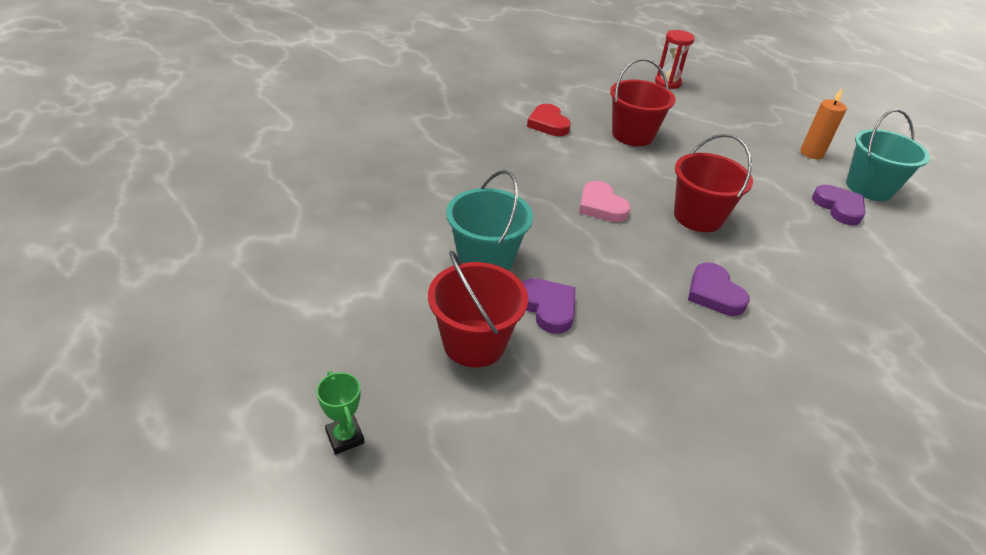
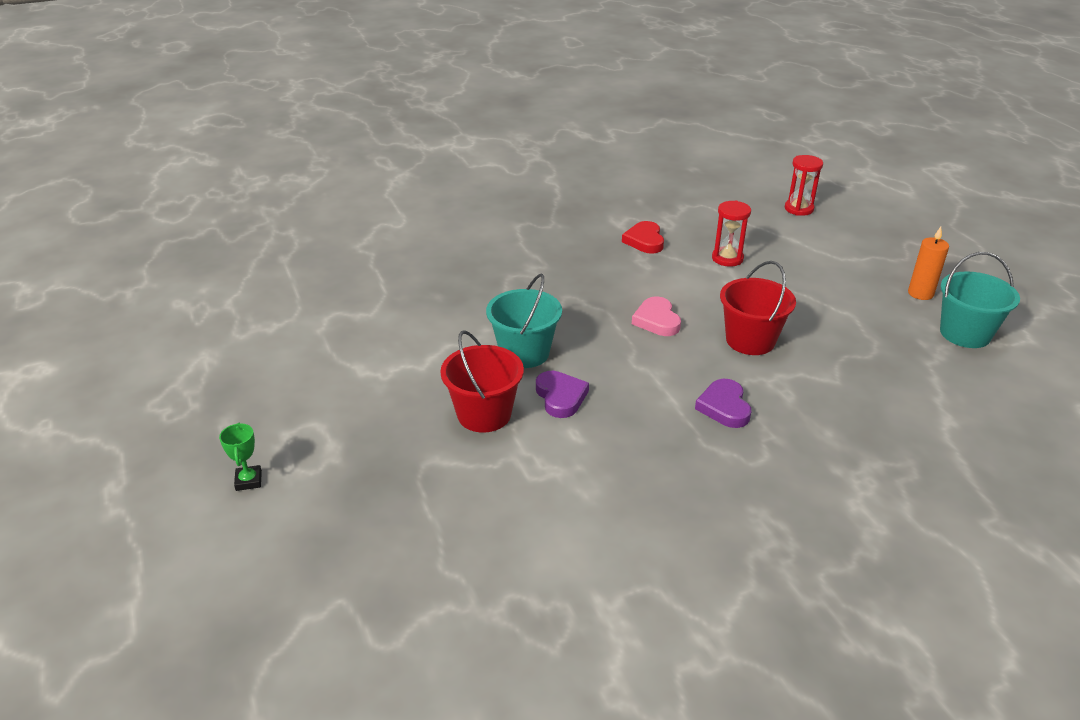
camera: 20 degrees right, 5 degrees down
green trophy [316,371,365,454] -> green trophy moved to [219,423,262,491]
red bucket [610,58,675,146] -> red hourglass [712,201,751,267]
purple heart [812,185,866,225] -> none

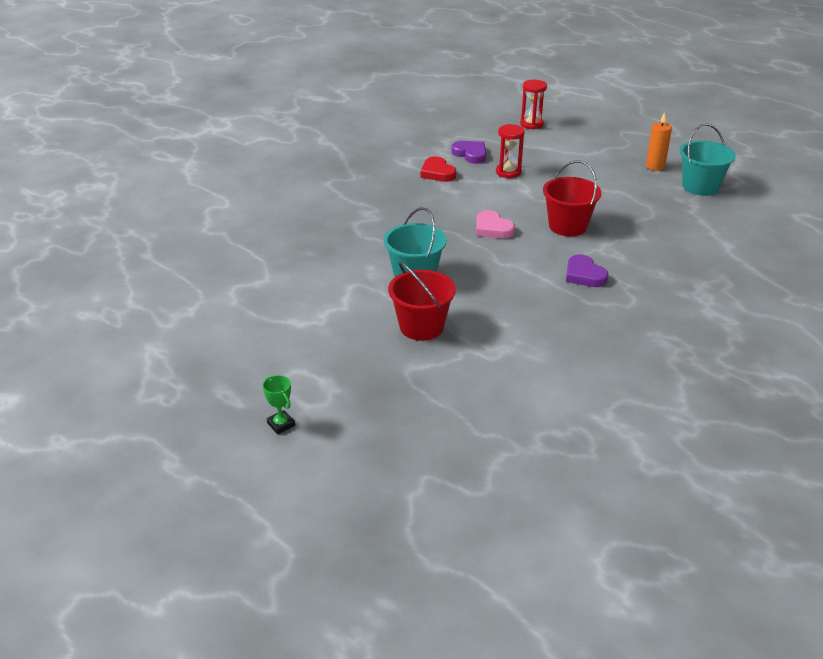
camera: 25 degrees left, 0 degrees up
purple heart [536,371,589,418] -> purple heart moved to [451,141,486,164]

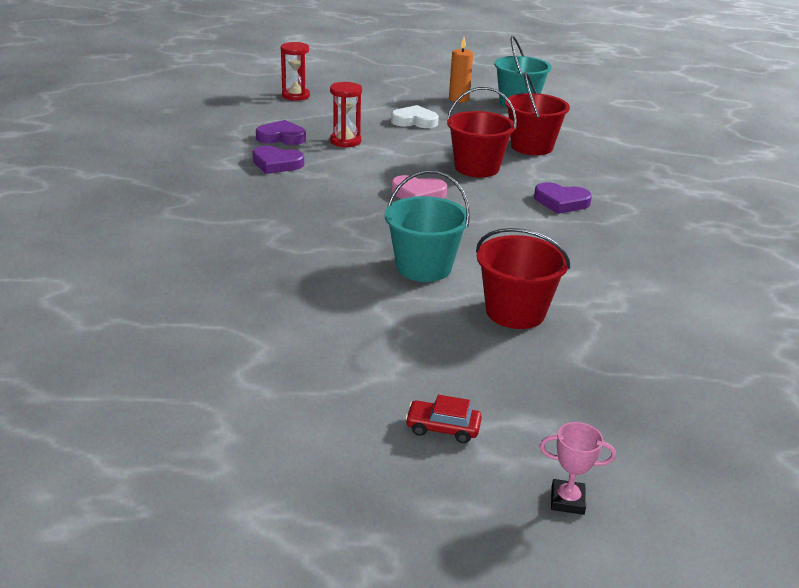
camera: 45 degrees left, 5 degrees down
green trophy [263,375,295,434] -> pink trophy [540,422,616,515]
red heart [421,156,456,182] -> purple heart [253,146,304,174]
none -> white heart [391,105,439,128]
none -> red car [405,395,482,443]
none -> red bucket [505,72,570,155]

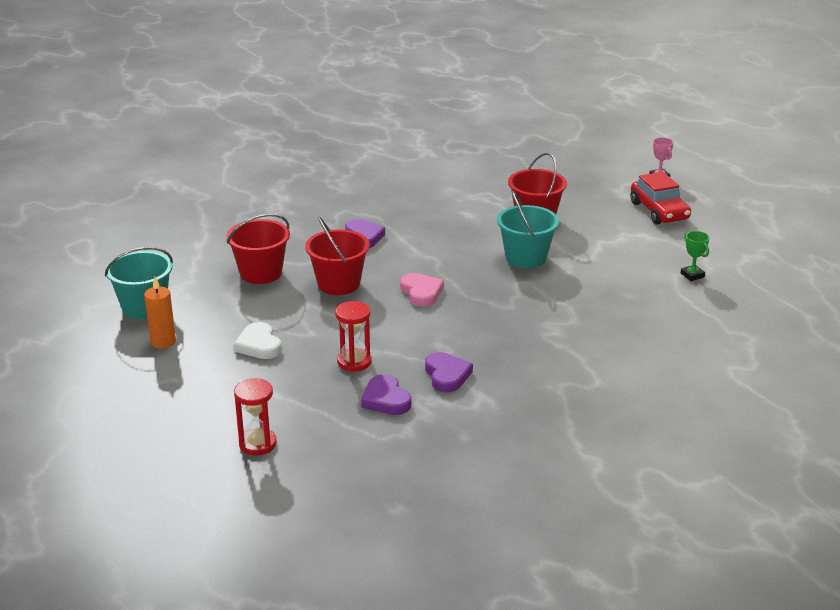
camera: 120 degrees left, 0 degrees up
red car [405,395,482,443] -> red car [631,172,691,225], size x1.90
none -> green trophy [681,231,709,281]

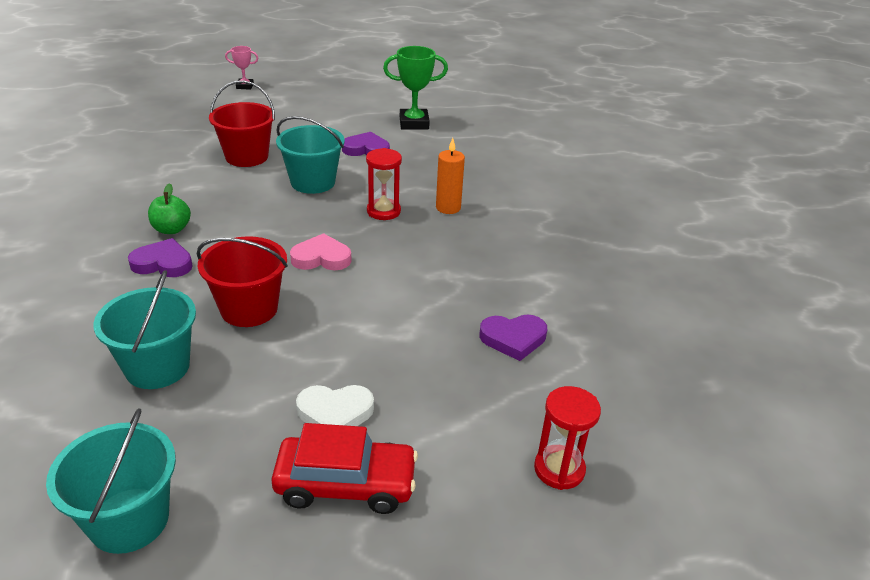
camera: 70 degrees left, 5 degrees up
orange candle [144,277,176,349] -> orange candle moved to [436,138,465,214]
red bucket [226,214,290,284] -> turquoise bucket [93,270,196,389]
red hourglass [335,301,371,372] -> red hourglass moved to [366,148,402,220]
purple heart [425,352,473,392] -> purple heart moved to [342,132,390,156]
red car [631,172,691,225] -> red car moved to [271,423,418,514]
green trophy [681,231,709,281] -> green trophy [383,46,448,130], size x1.78
none -> green apple [148,183,191,234]

